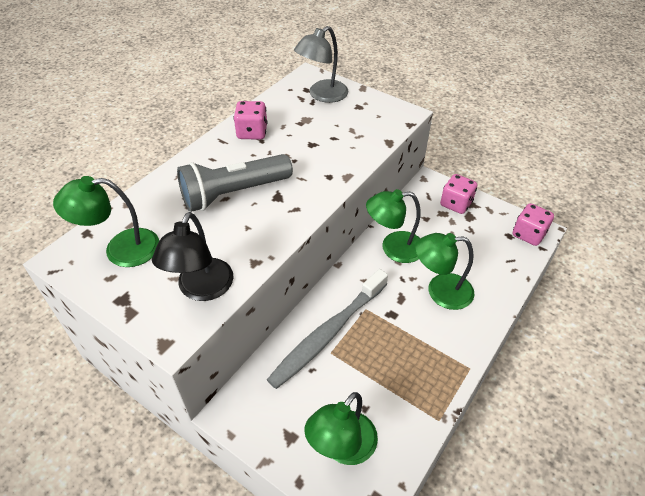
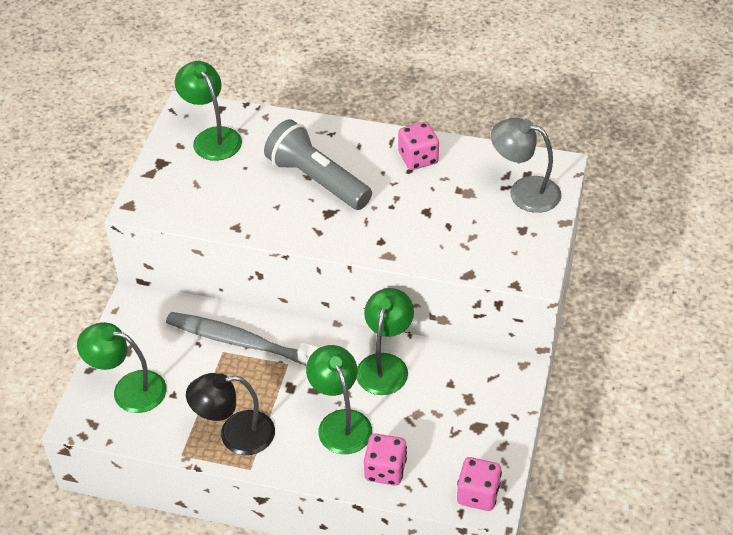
camera: 70 degrees right, 0 degrees up
black lamp [152,212,234,301] -> black lamp moved to [186,373,275,455]
green lamp [366,189,421,263] -> green lamp turned 45 degrees clockwise [357,288,414,395]
pink dice [440,174,477,214] -> pink dice moved to [364,434,407,486]

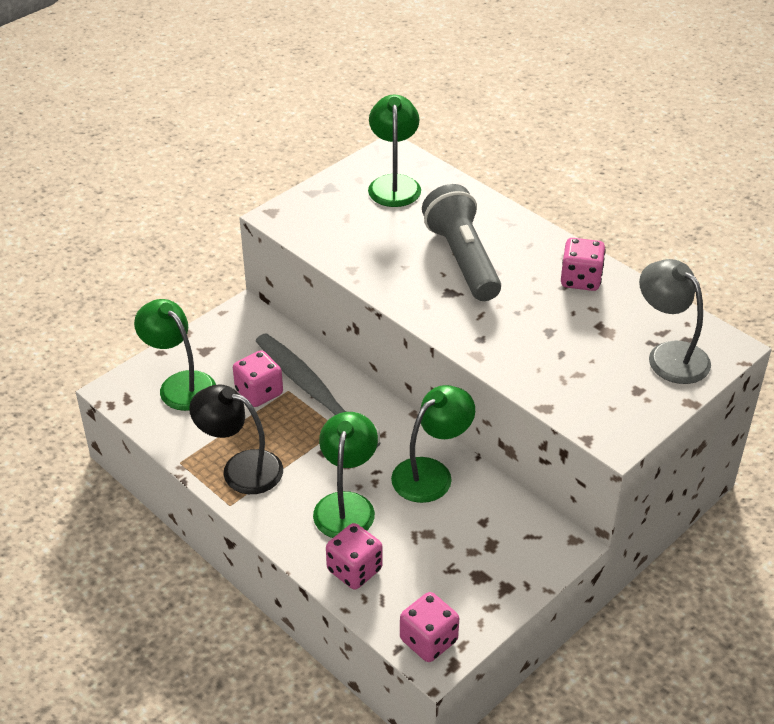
camera: 30 degrees right, 5 degrees down
none -> pink dice [233,350,283,407]

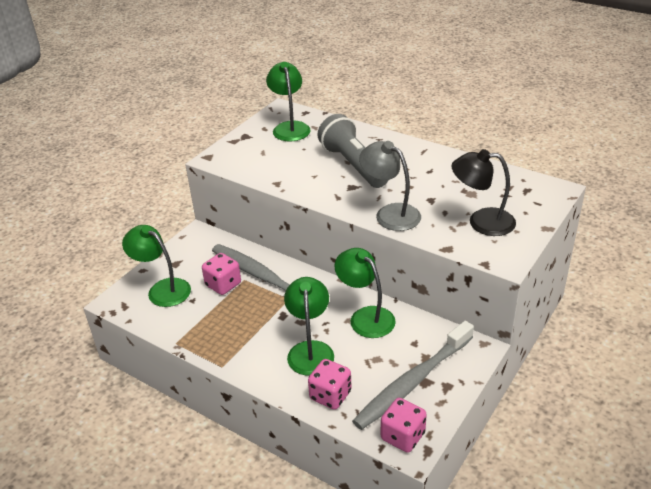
camera: 10 degrees left, 5 degrees down
black lamp [189,384,283,494] -> black lamp moved to [452,149,516,236]
green lamp [391,385,475,503] -> green lamp turned 75 degrees counterclockwise [335,248,396,338]
pink dice [561,238,606,291] -> none
grey lamp [639,259,711,384] -> grey lamp moved to [359,141,421,231]
none -> grey toothbrush [352,321,474,430]

